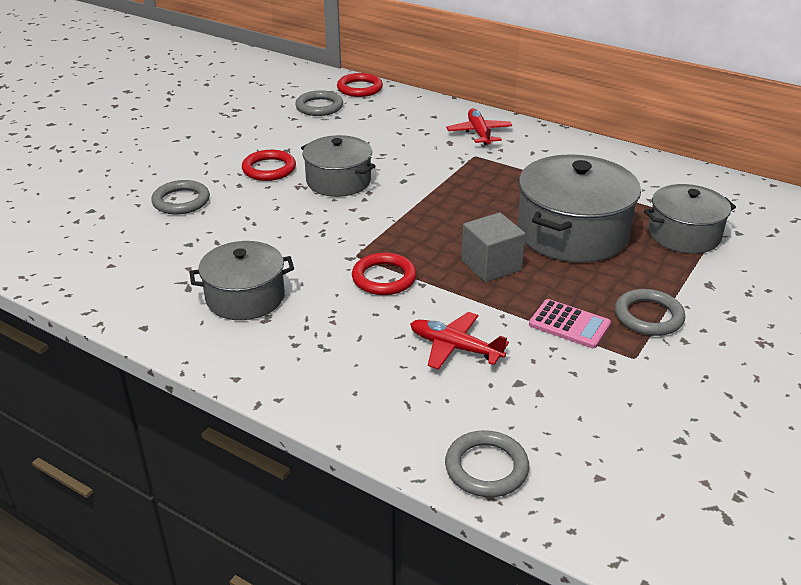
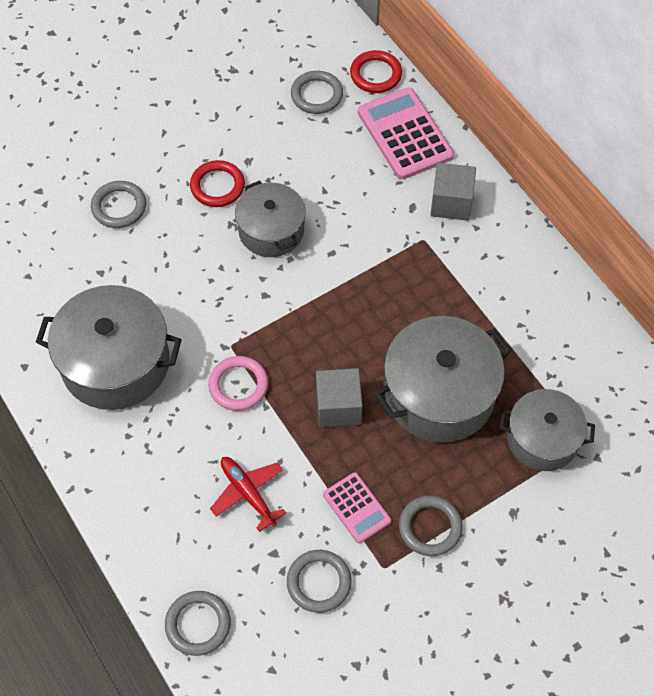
camera: 25 degrees right, 25 degrees up
grey pot [190,241,294,320] -> grey pot [36,285,182,410], size x1.56
red ring [352,253,417,295] -> pink ring [208,356,268,411]
red plane [446,109,512,145] -> grey cube [430,163,476,221]
none -> grey ring [287,550,352,613]
none -> pink calculator [358,88,454,180]

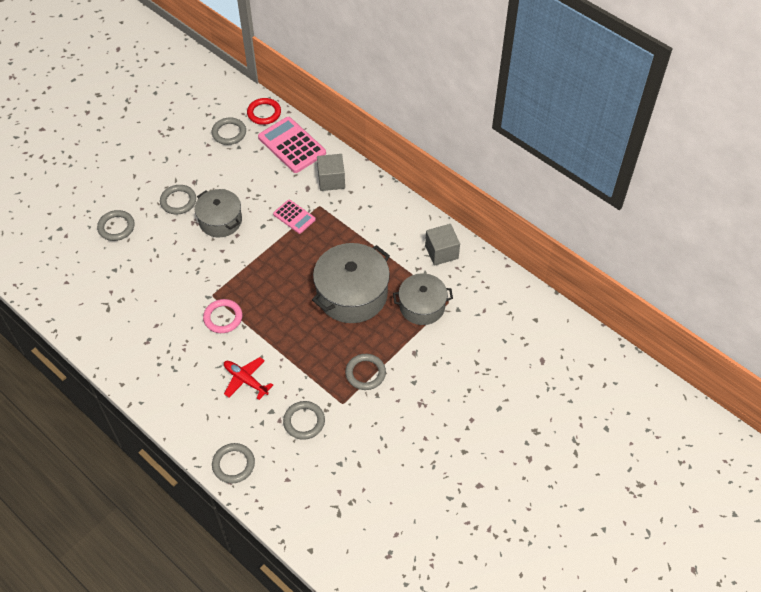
camera: 15 degrees left, 5 degrees down
grey pot [36,285,182,410] -> none
red ring [190,160,245,207] -> grey ring [160,185,196,214]
grey cube [316,368,362,427] -> grey cube moved to [425,224,460,266]
pink calculator [323,472,391,543] -> pink calculator moved to [273,200,316,234]

